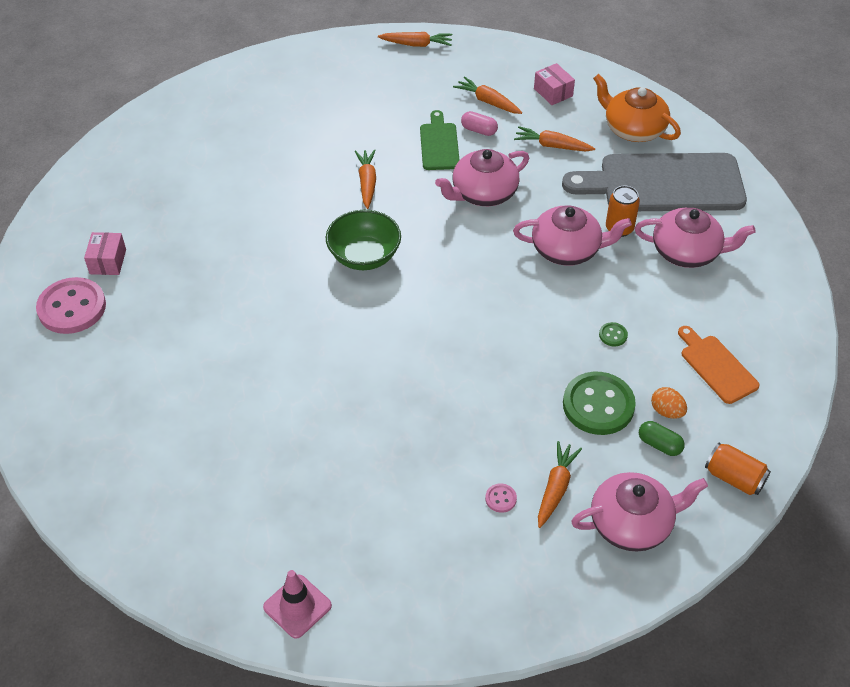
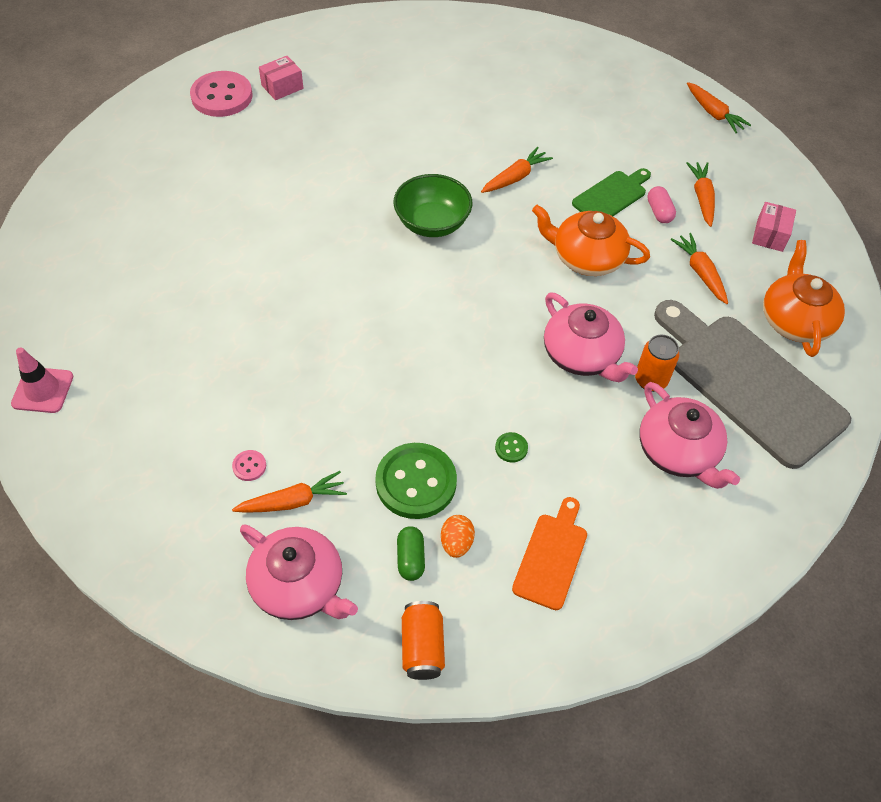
camera: 50 degrees right, 5 degrees up
pink teapot [435,149,529,206] -> orange teapot [532,205,650,276]

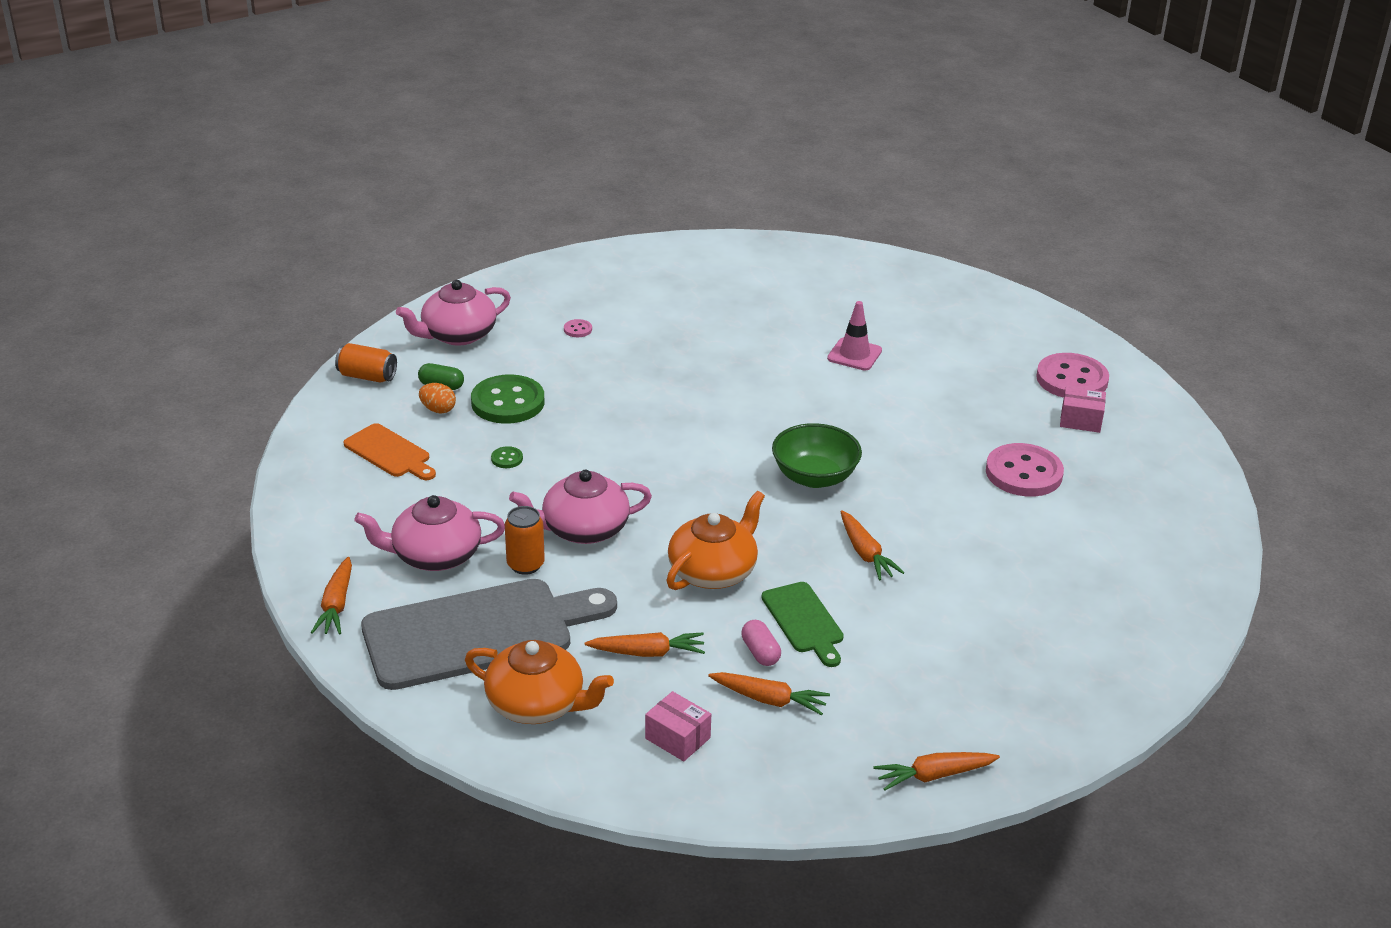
camera: 110 degrees right, 20 degrees down
pink traffic cone [11,347,73,413] -> pink traffic cone moved to [827,301,882,370]
orange carrot [232,471,347,513] -> orange carrot moved to [311,557,352,635]
pink box [259,56,303,100] -> pink box turned 60 degrees counterclockwise [1060,386,1106,433]
pink capsule [647,186,676,223] -> pink capsule turned 60 degrees clockwise [741,620,781,666]
none -> pink button [986,443,1064,497]

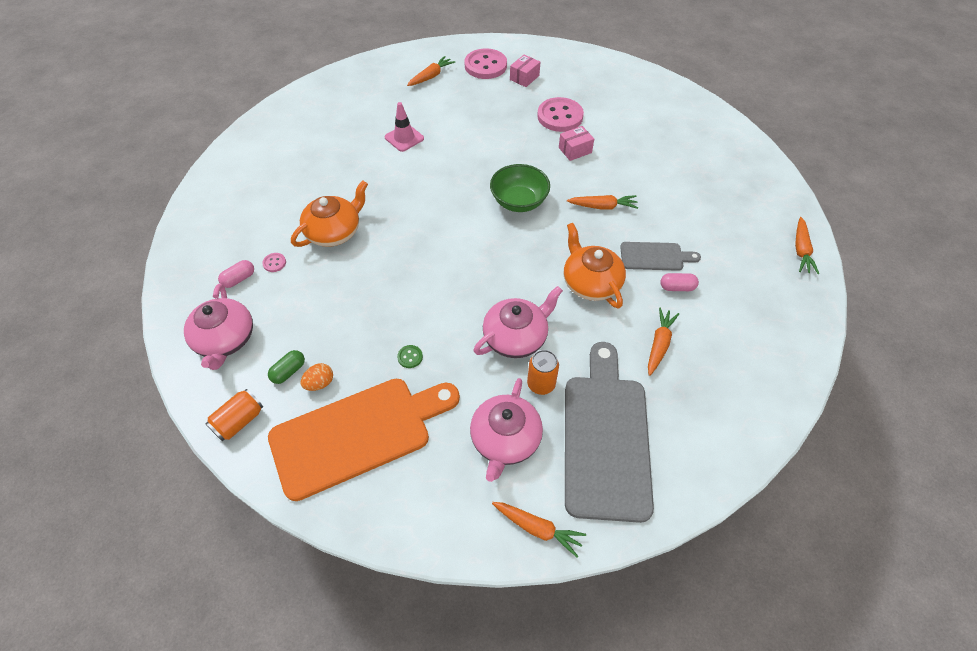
camera: 65 degrees left, 20 degrees up
orange cutting board [344,423,436,480] -> orange cutting board [268,379,460,501], size x2.03
orange teapot [465,640,614,724] -> orange teapot moved to [291,181,368,247]
green button [471,374,545,424] -> none
pink teapot [509,470,652,544] -> pink teapot turned 135 degrees counterclockwise [474,286,563,358]
pink box [645,691,711,761] -> pink box moved to [559,126,594,161]
orange carrot [708,672,830,715] -> orange carrot moved to [407,56,455,86]
green cutting board [762,582,844,667] -> grey cutting board [620,242,701,271]
none -> pink capsule [218,260,254,288]

